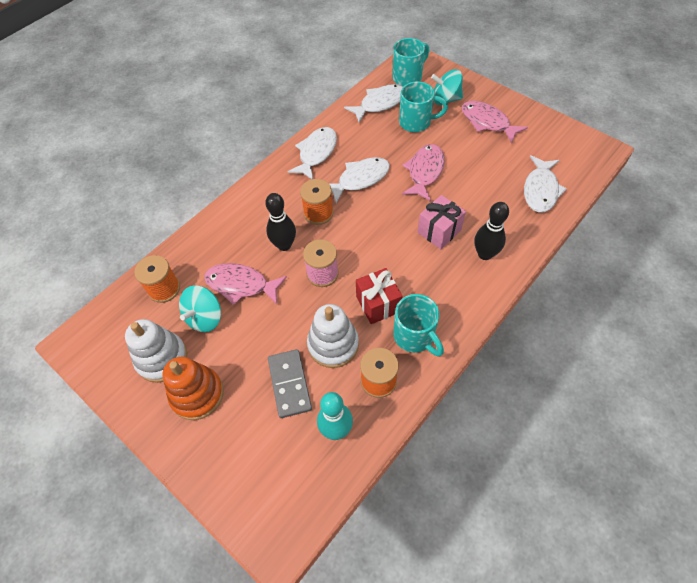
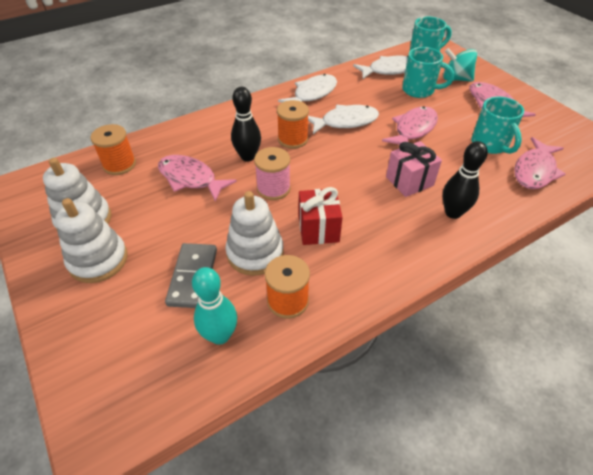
camera: 15 degrees right, 10 degrees down
orange stacking toy [162,357,224,420] -> white stacking toy [55,198,128,283]
turquoise spinning top [179,285,221,332] -> none
turquoise mug [393,294,444,357] -> turquoise mug moved to [471,97,524,154]
white fish [524,155,567,213] -> pink fish [515,137,566,189]

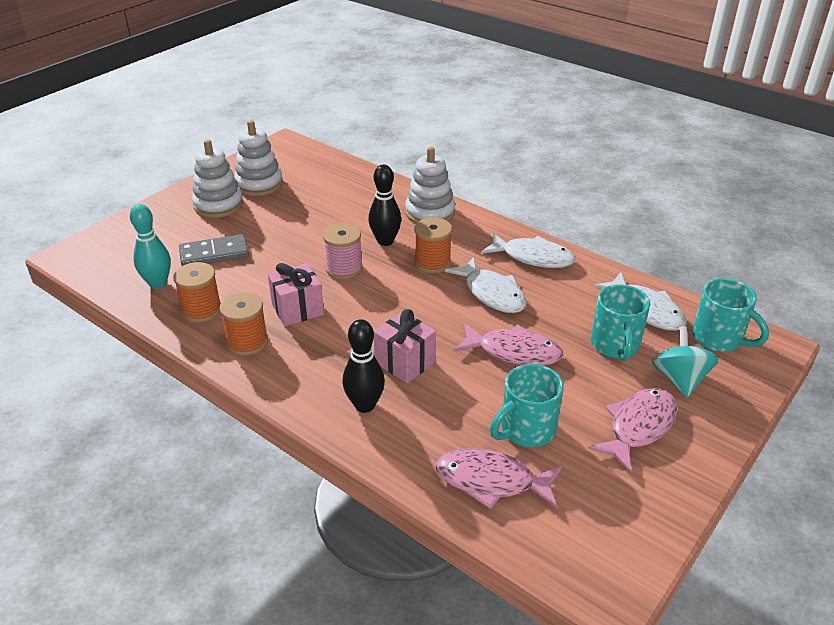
camera: 70 degrees right, 10 degrees down
orange spool [90,124,136,175] -> orange spool moved to [220,292,268,356]
pink fish [158,155,237,202] -> none
white stacking toy [225,191,284,276] -> white stacking toy moved to [405,147,455,223]
red gift [299,187,343,245] -> pink gift [268,263,324,326]

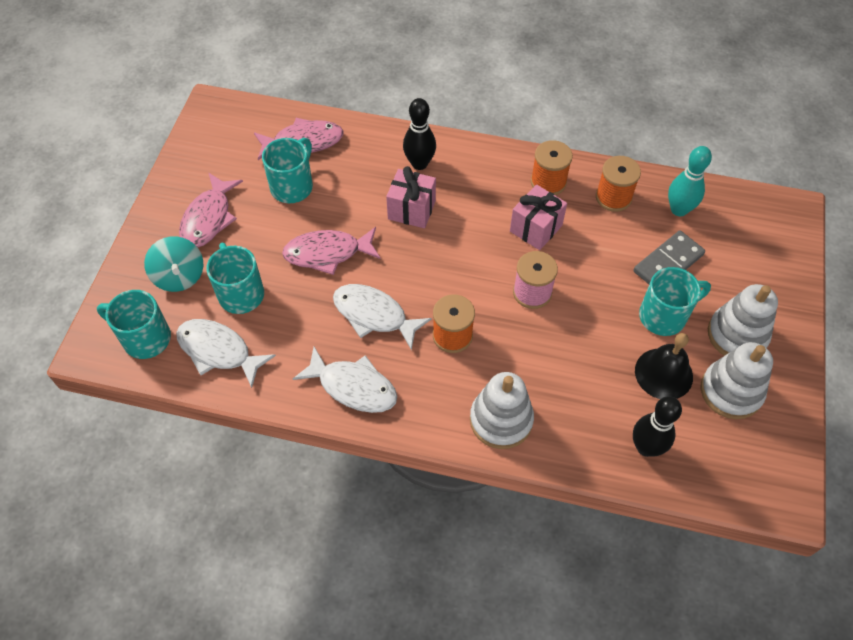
camera: 155 degrees right, 20 degrees up
black bowling pin [368,165,401,246] -> black bowling pin moved to [633,396,682,457]
white fish [481,232,576,268] -> white fish turned 150 degrees counterclockwise [293,347,397,413]
none -> black bell [635,333,693,399]
none -> turquoise mug [639,267,711,336]

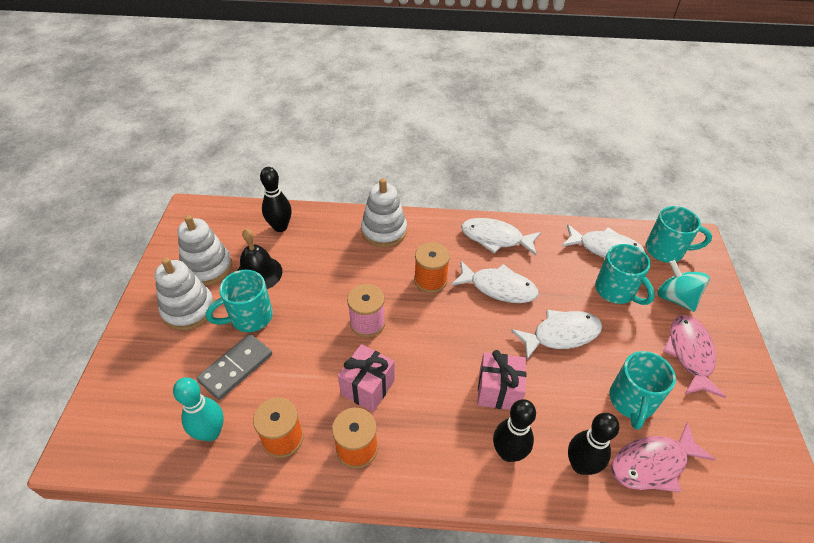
camera: 170 degrees right, 10 degrees down
pink fish [282,227,381,275] -> white fish [511,310,602,360]
none -> black bowling pin [568,413,619,475]

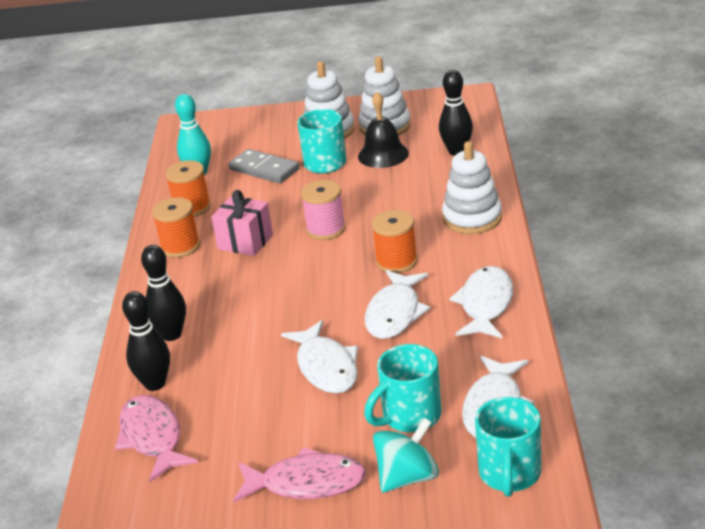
camera: 90 degrees right, 15 degrees down
pink gift [477,350,526,410] -> none
turquoise mug [609,351,676,430] -> none

